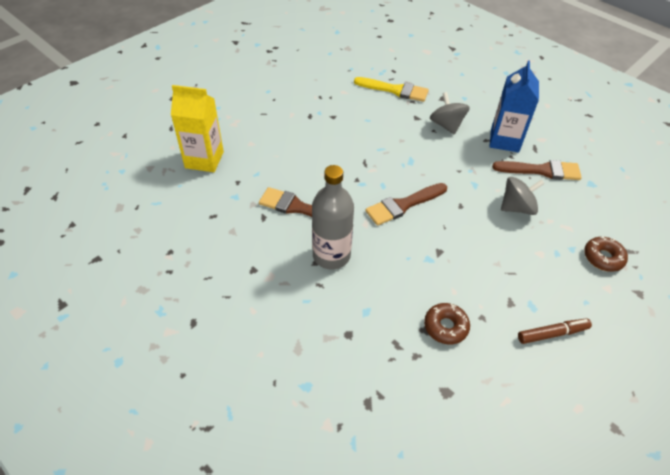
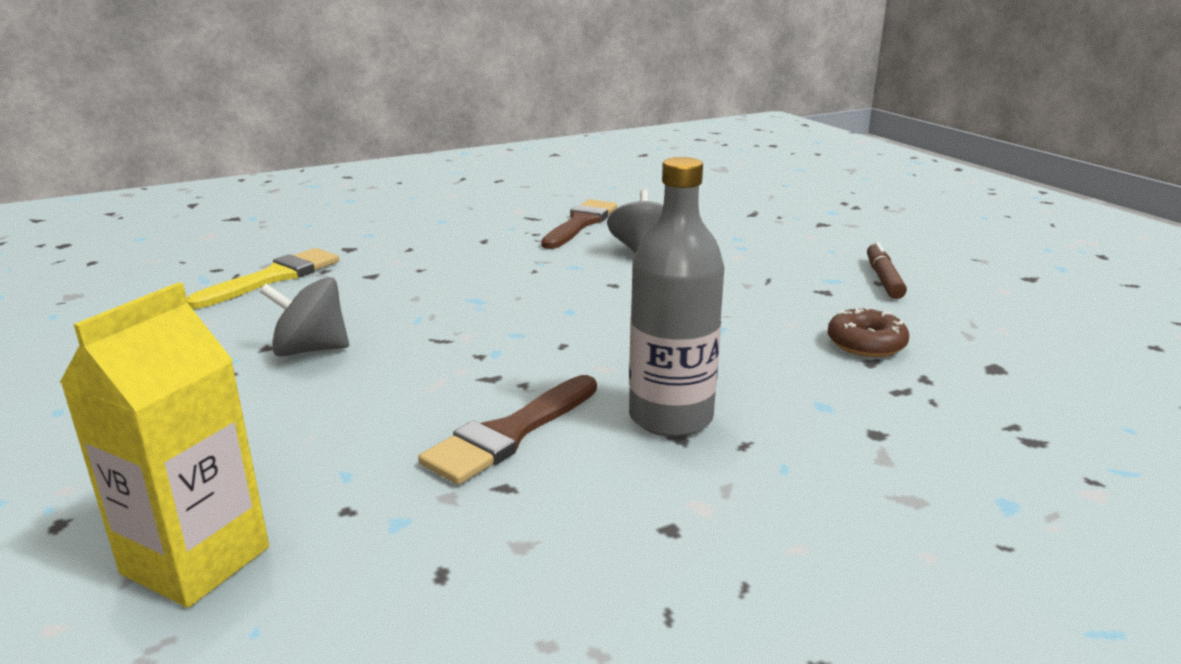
camera: 70 degrees left, 25 degrees down
brown brush [365,183,447,226] -> none
grey spinning top [430,92,470,135] -> grey spinning top moved to [260,277,349,357]
blue carton [489,60,539,152] -> none
brown donut [584,237,628,272] -> none

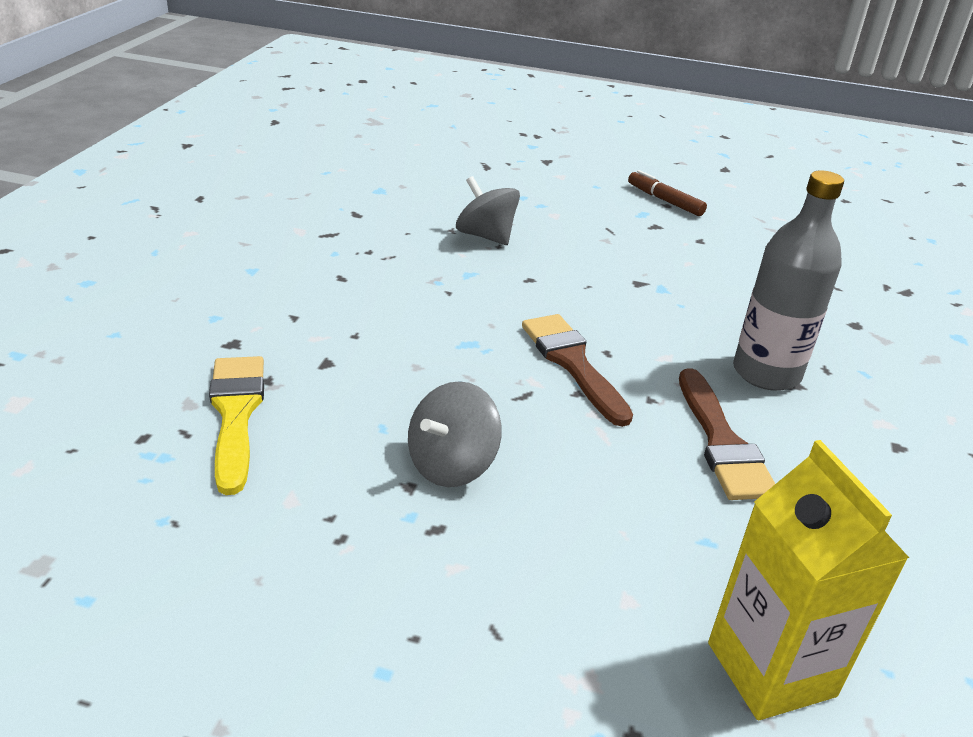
camera: 50 degrees left, 10 degrees up
brown brush [541,199,617,249] -> brown brush moved to [522,314,633,427]
brown donut [828,307,909,357] -> none

